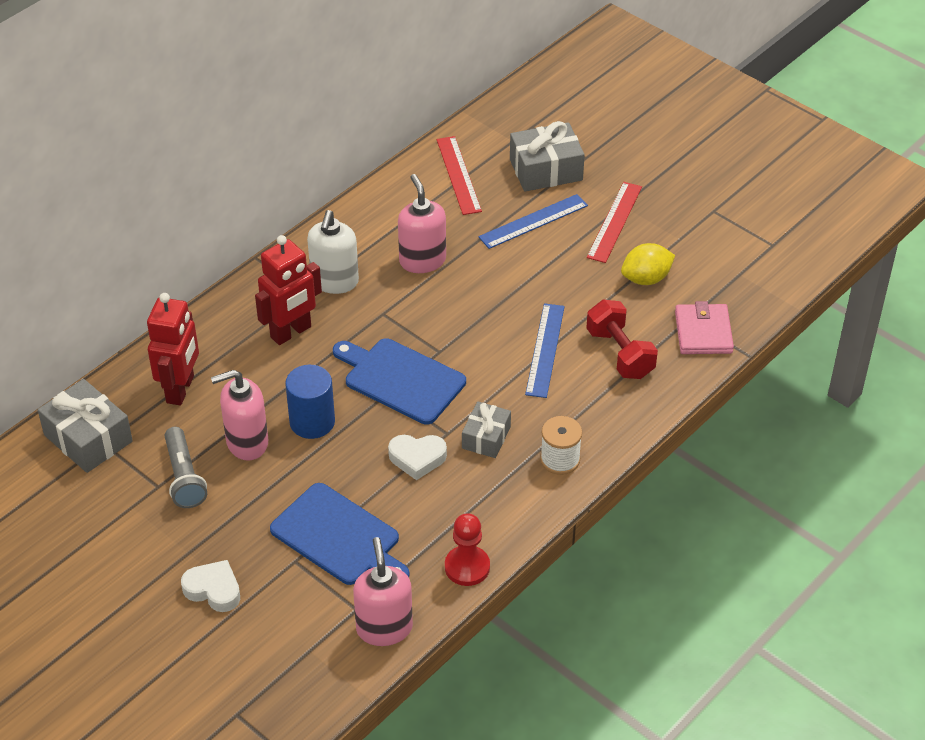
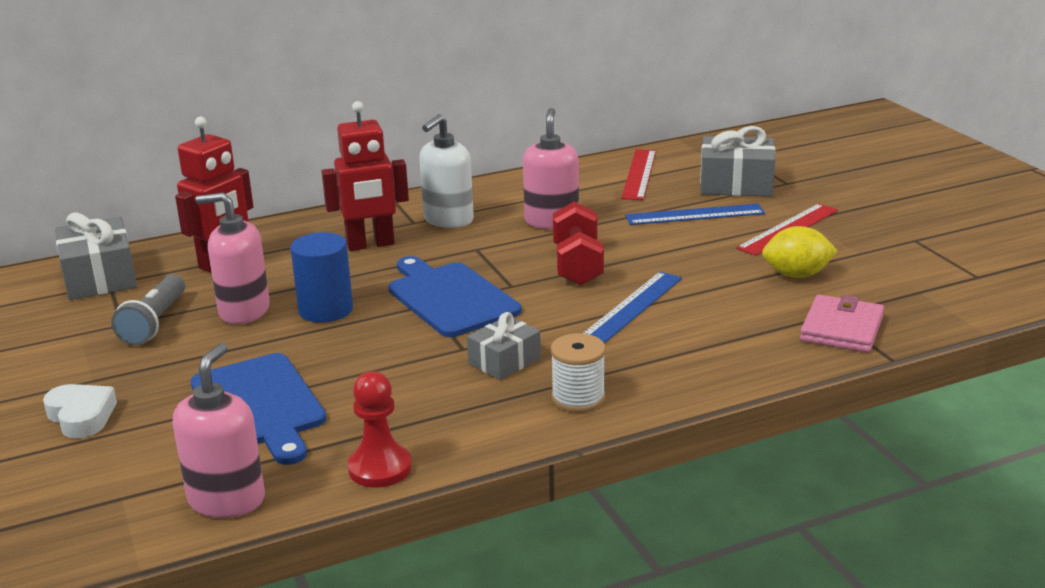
camera: 25 degrees right, 20 degrees down
white heart [388,435,447,480] -> none
red dumbbell [586,300,658,379] -> red dumbbell moved to [553,201,604,286]

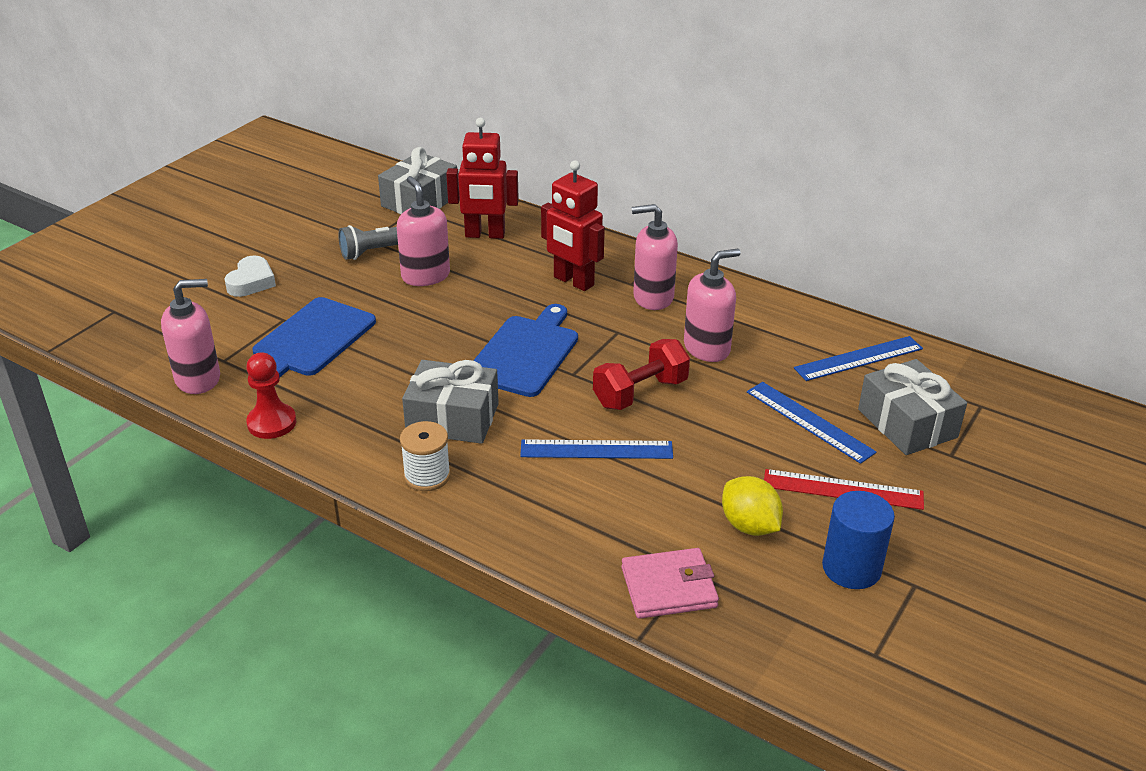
camera: 55 degrees right, 10 degrees up
blue cylinder [290,232,353,323] -> blue cylinder moved to [822,491,895,589]
white soap dispenser [419,114,474,228] -> pink soap dispenser [632,204,678,310]
grey gift [467,312,541,380] -> grey gift [402,360,499,444], size x1.60
red ruler [621,149,656,200] -> blue ruler [794,336,923,381]

